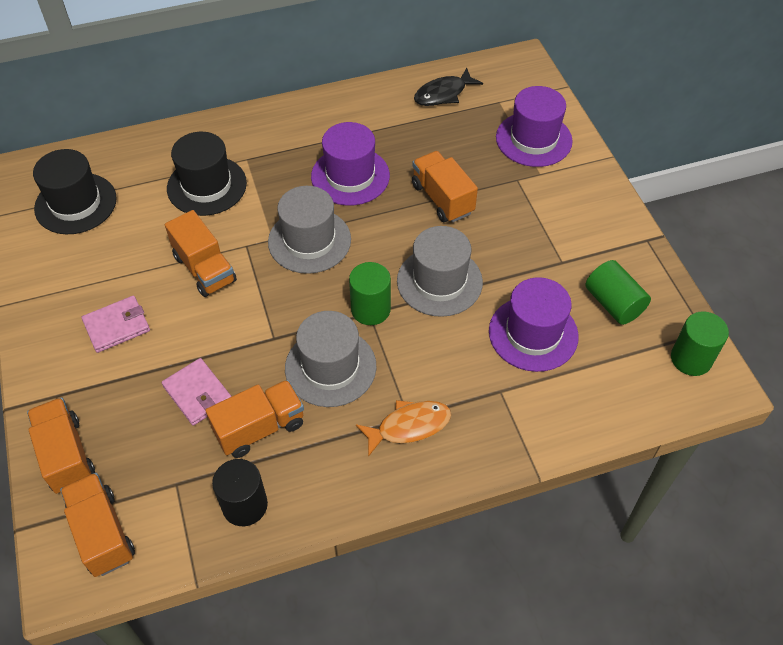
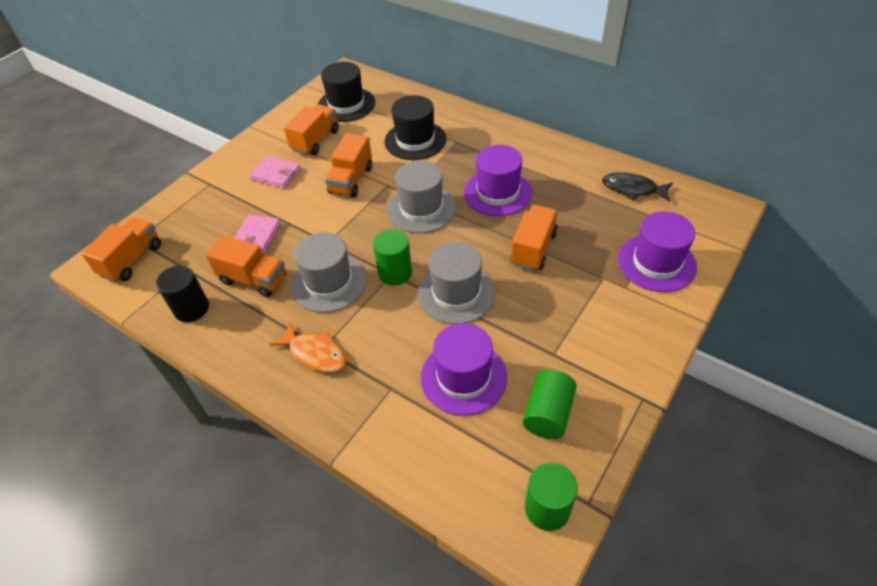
camera: 55 degrees right, 5 degrees down
orange truck [27,397,95,494] -> orange truck moved to [284,104,339,155]

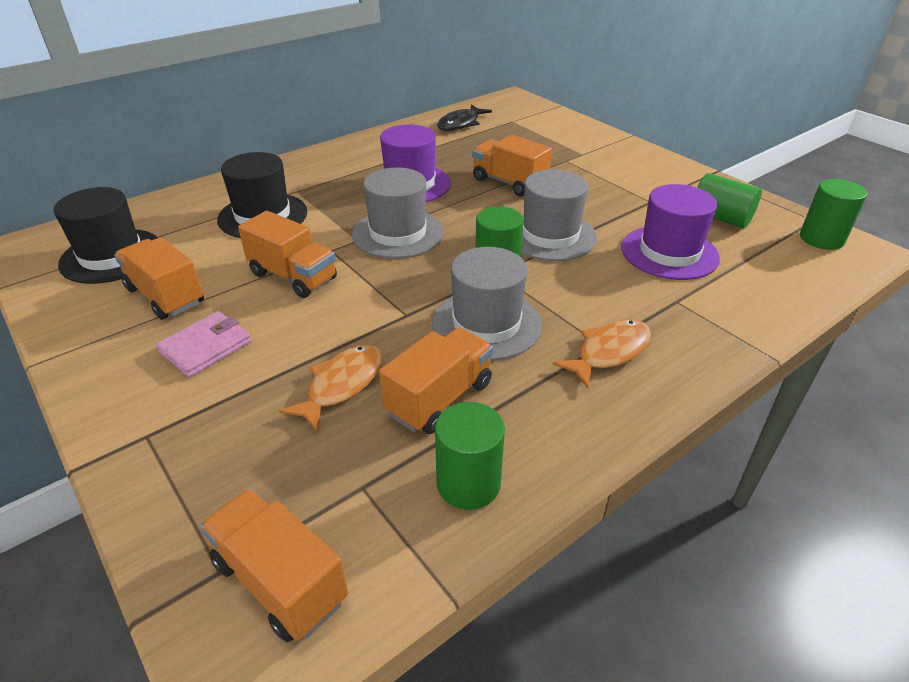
camera: 75 degrees left, 10 degrees down
black cylinder [156,265,209,322] -> green cylinder [435,402,505,510]
pink wallet [234,214,281,254] -> orange fish [279,344,383,432]
purple hat [618,211,697,292] -> none

